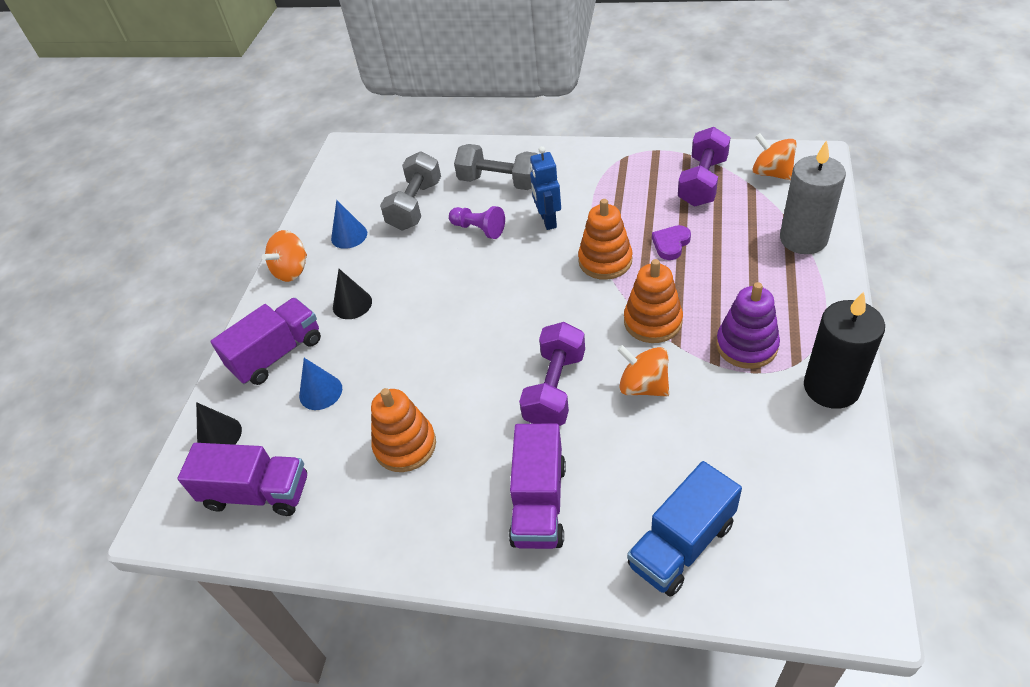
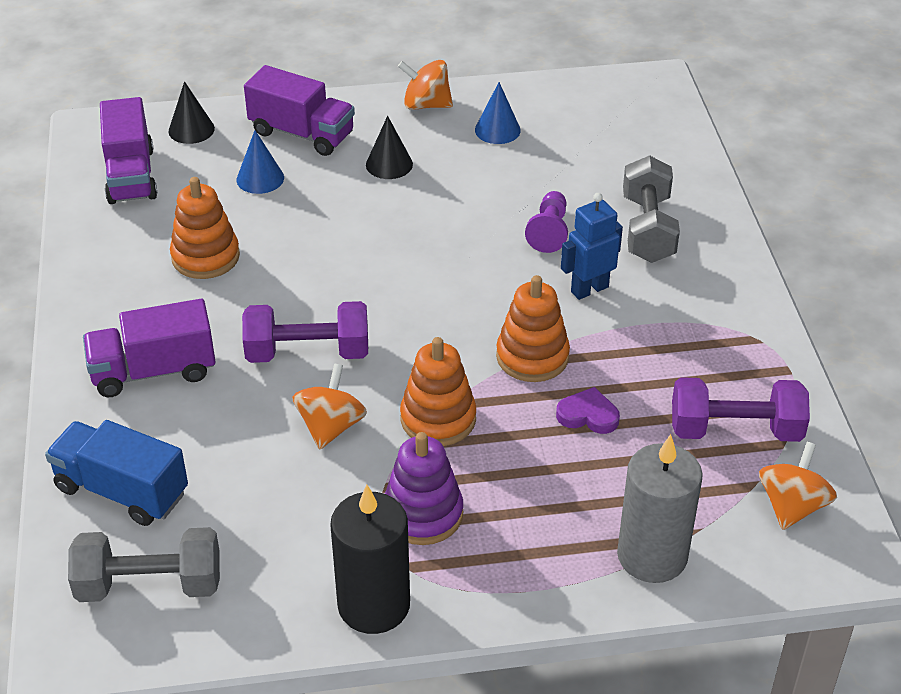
camera: 65 degrees right, 5 degrees down
grey dumbbell [380,151,441,231] -> grey dumbbell moved to [68,527,220,602]

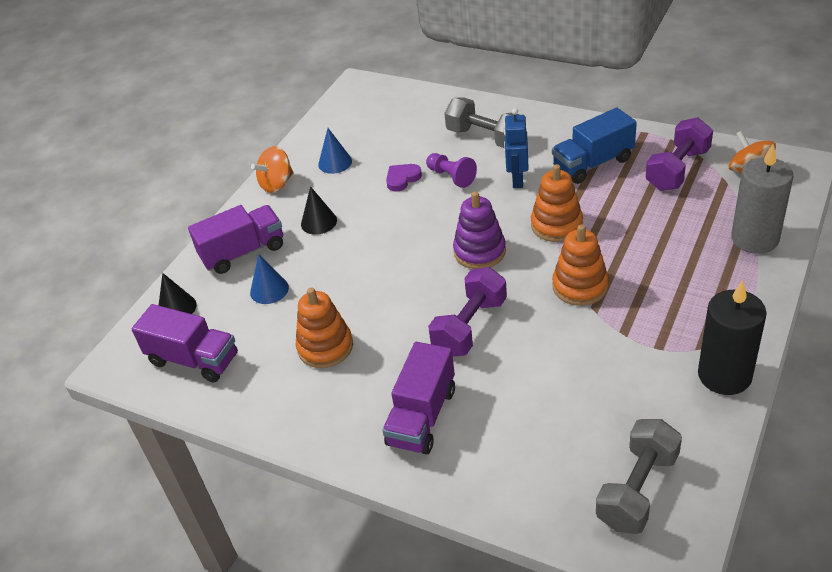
camera: 50 degrees left, 0 degrees up
blue truck [45,420,188,526] -> blue truck moved to [552,108,637,184]
orange spinning top [292,363,367,449] -> none
purple stacking toy [385,432,463,545] -> purple stacking toy moved to [453,191,506,269]
purple heart [556,387,620,434] -> purple heart moved to [386,164,422,192]

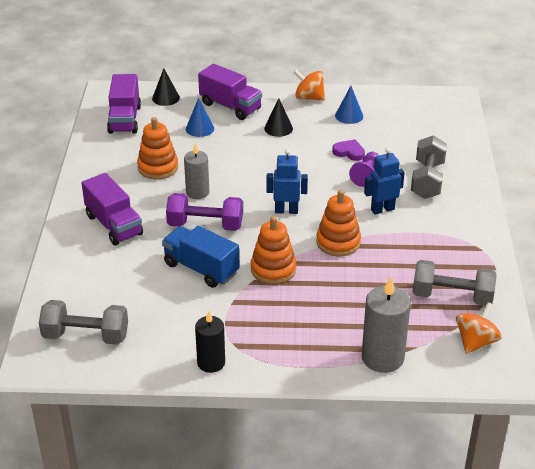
camera: 60 degrees right, 5 degrees down
purple truck [382,342,455,455] -> purple truck turned 120 degrees counterclockwise [82,173,143,245]
purple stacking toy [453,191,506,269] -> blue robot [266,149,308,214]
blue truck [552,108,637,184] -> blue truck moved to [162,226,240,288]
purple dumbbell [646,117,713,191] -> grey dumbbell [413,260,496,306]
black candle [698,280,767,395] -> black candle [195,311,225,373], size x0.66
none -> grey candle [184,143,209,199]

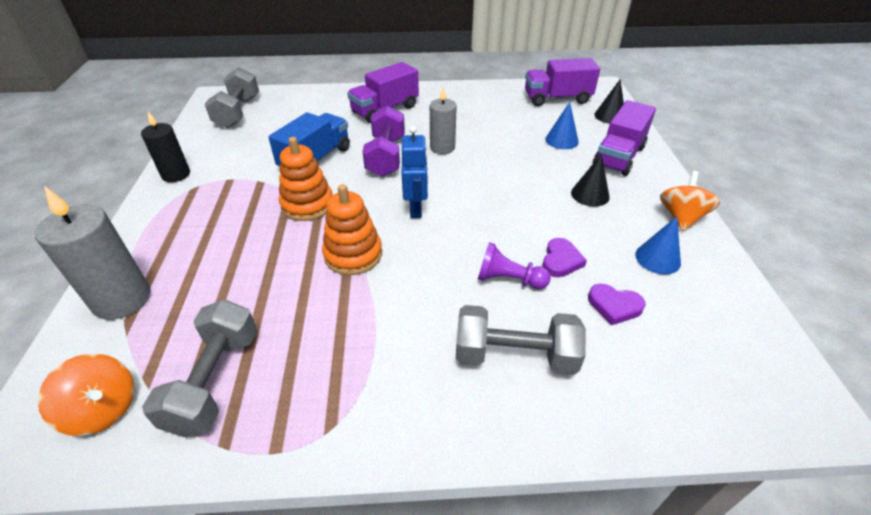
camera: 85 degrees right, 5 degrees up
orange stacking toy [137,117,178,179] -> none
blue robot [364,147,405,214] -> none
none -> purple heart [588,283,646,325]

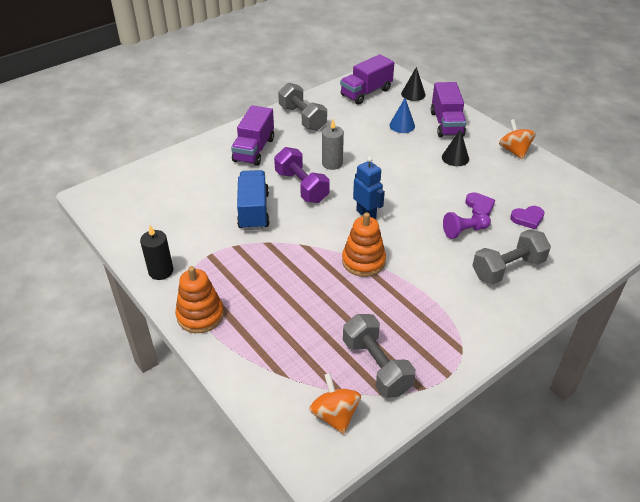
camera: 35 degrees left, 0 degrees up
grey candle [35,187,150,320] -> none
orange spinning top [38,354,134,436] -> orange spinning top turned 105 degrees counterclockwise [309,373,361,434]
grey dumbbell [205,67,259,128] -> grey dumbbell moved to [278,83,327,131]
orange stacking toy [279,137,332,221] -> orange stacking toy moved to [175,266,224,333]
blue cone [635,216,681,275] -> none

